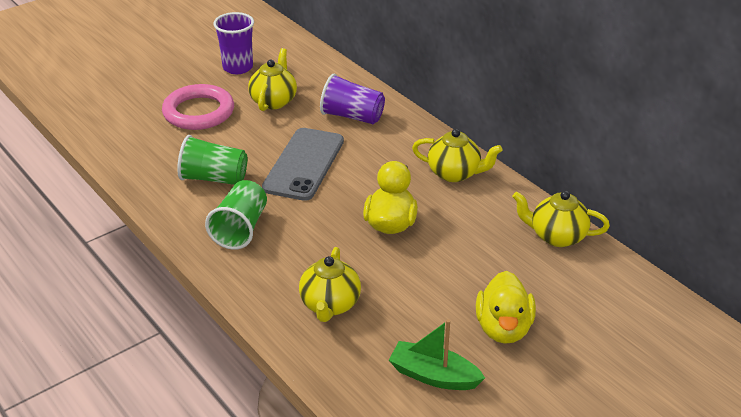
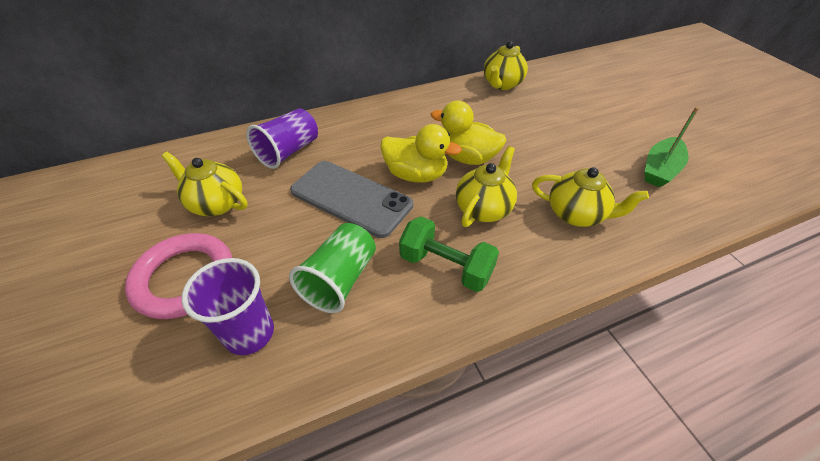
camera: 75 degrees left, 10 degrees up
green cup [205,180,267,250] -> green dumbbell [399,216,499,292]
purple cup [213,12,254,74] -> purple cup moved to [181,258,274,355]
yellow teapot [412,129,502,182] -> yellow teapot moved to [456,146,517,227]
yellow duck [476,271,536,344] -> yellow duck moved to [380,124,462,183]

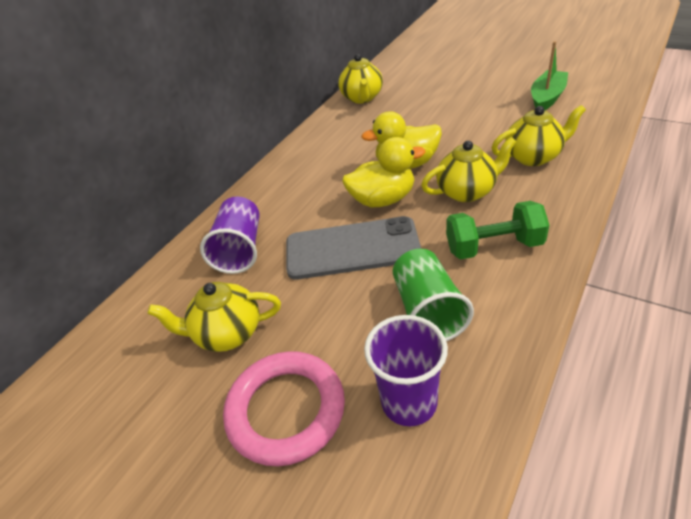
camera: 30 degrees left, 5 degrees down
yellow teapot [456,146,517,227] -> yellow teapot turned 75 degrees clockwise [421,137,516,202]
green boat [645,107,699,187] -> green boat turned 150 degrees counterclockwise [531,41,568,111]

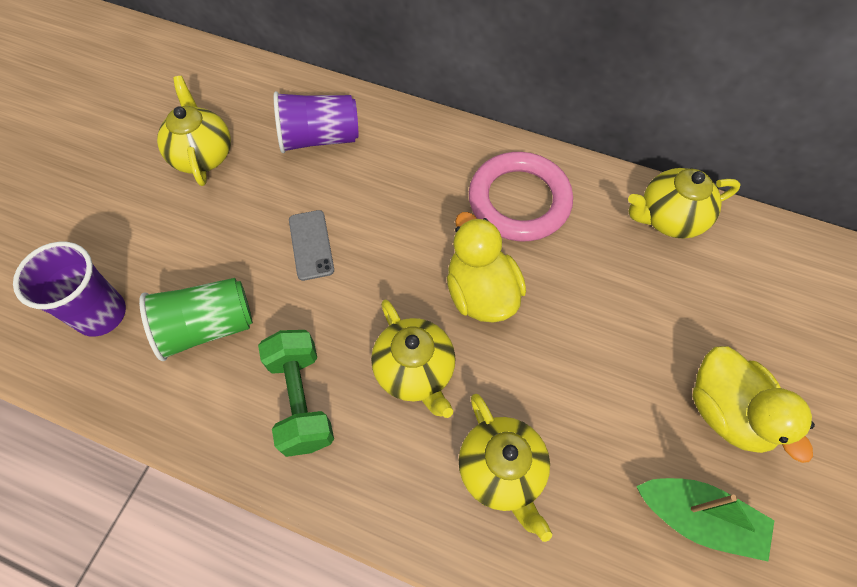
camera: 75 degrees right, 20 degrees up
pink ring [223,351,345,466] -> pink ring moved to [469,152,573,241]
grey phone [286,216,421,280] -> grey phone [289,210,334,281], size x0.50
yellow duck [342,137,426,207] -> yellow duck moved to [692,346,815,463]

